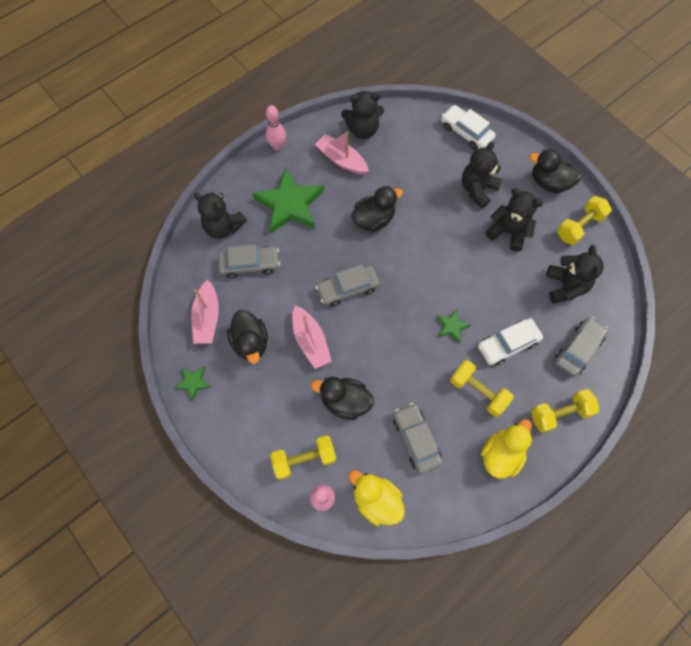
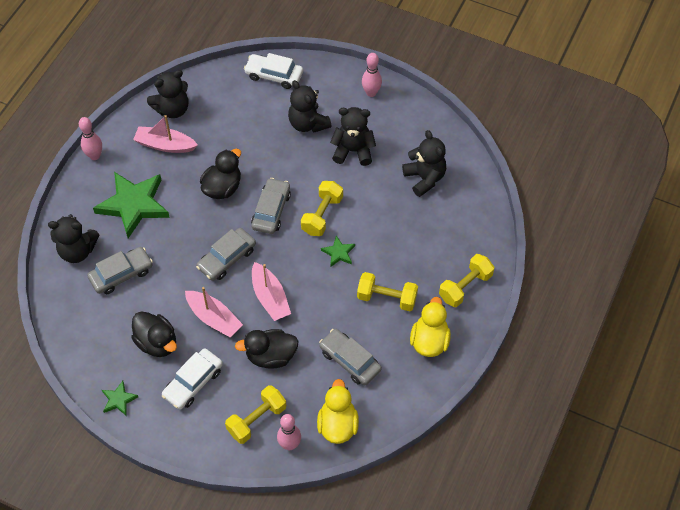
camera: 25 degrees left, 10 degrees down
pink boat [191,279,219,344] -> pink boat moved to [252,262,291,321]
yellow duck [349,470,405,526] -> yellow duck turned 75 degrees clockwise [317,379,359,444]
black teddy bear [462,141,502,209] -> black teddy bear turned 45 degrees counterclockwise [288,80,332,133]
white car [478,318,543,365] -> white car moved to [162,348,223,410]
black duck [529,149,582,193] -> pink bowling pin [362,53,382,97]
grey car [555,317,609,377] -> grey car moved to [251,178,291,234]
yellow dumbbell [557,196,612,245] -> yellow dumbbell moved to [301,181,343,236]

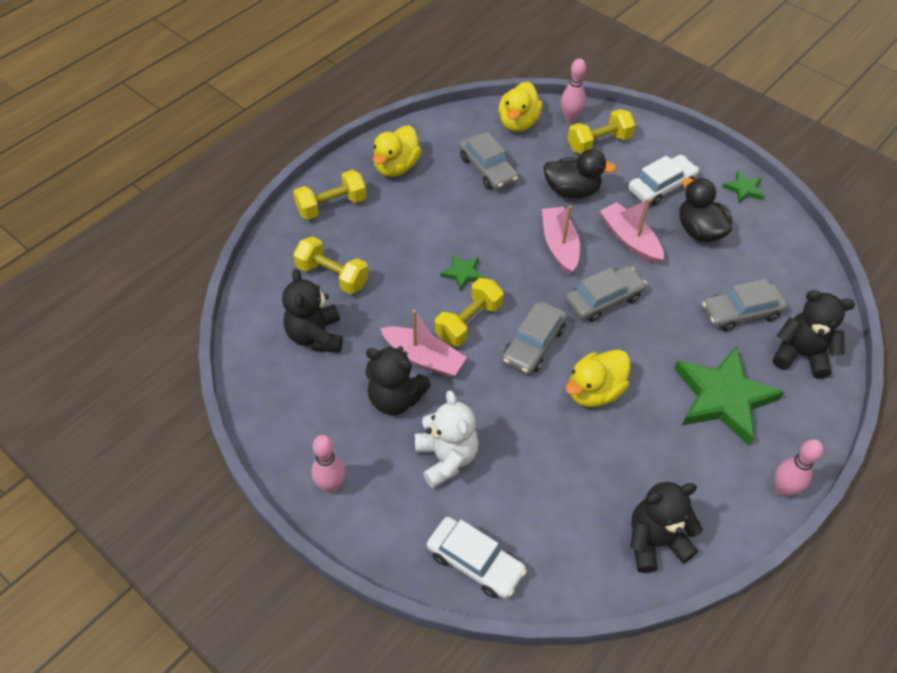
camera: 165 degrees left, 5 degrees down
pink boat [133,115,198,153] -> pink boat moved to [380,309,467,377]
black duck [200,149,241,199] -> yellow duck [566,350,630,407]
black teddy bear [288,80,332,133] -> white teddy bear [415,390,478,489]
yellow dumbbell [357,272,418,311] -> yellow dumbbell moved to [293,236,369,294]

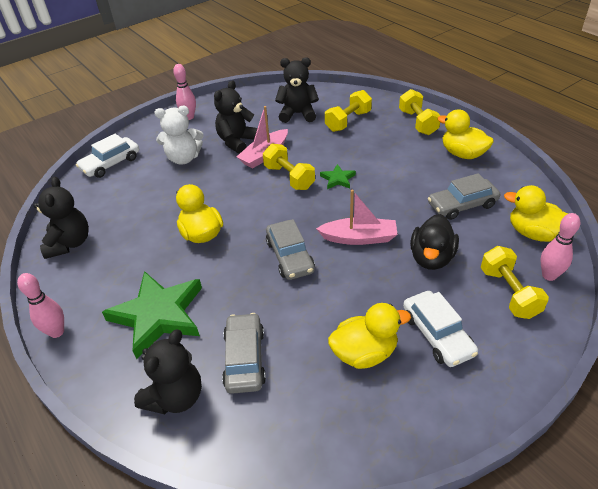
camera: 105 degrees right, 10 degrees down
grey car [502,301,567,375] -> none
pink boat [600,199,664,264] -> none
black duck [680,178,732,242] -> yellow duck [328,303,411,369]
green star [723,171,764,203] -> none

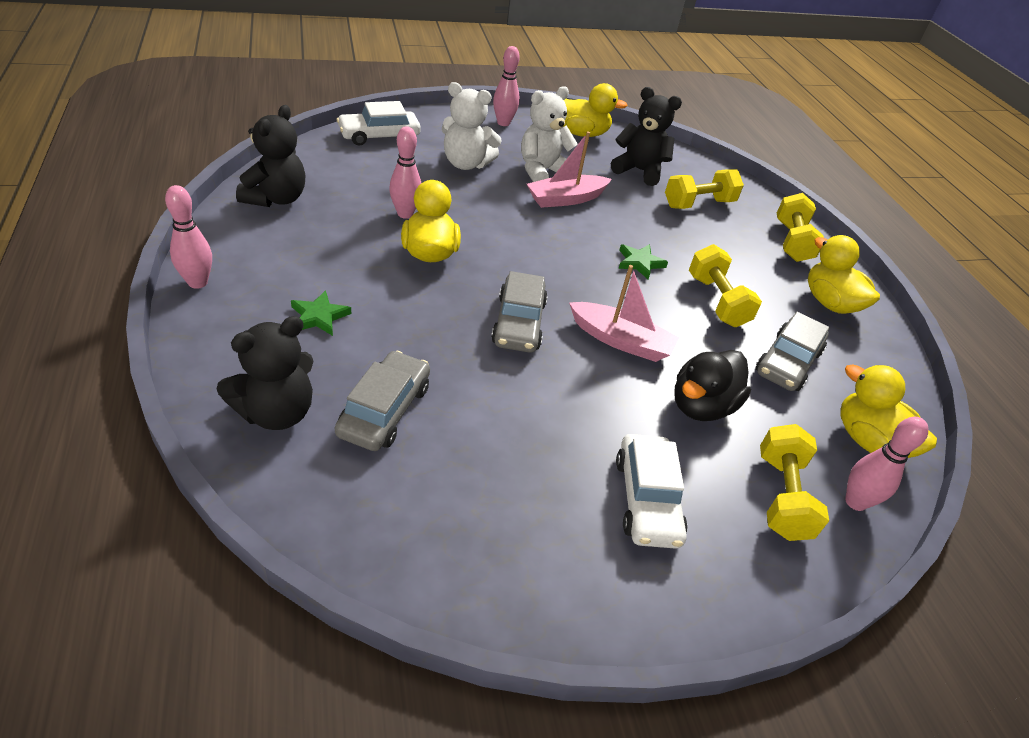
camera: 15 degrees right, 0 degrees up
green star [102,271,202,359] -> green star [291,290,351,336], size x0.45
black teddy bear [214,80,258,154] -> white teddy bear [521,86,578,182]
yellow dumbbell [263,144,315,190] -> yellow dumbbell moved to [689,244,762,327]
yellow duck [328,303,411,369] -> yellow duck moved to [563,83,628,137]
grey car [428,173,500,220] -> grey car turned 60 degrees counterclockwise [755,312,830,391]
none -> pink bowling pin [389,126,421,219]

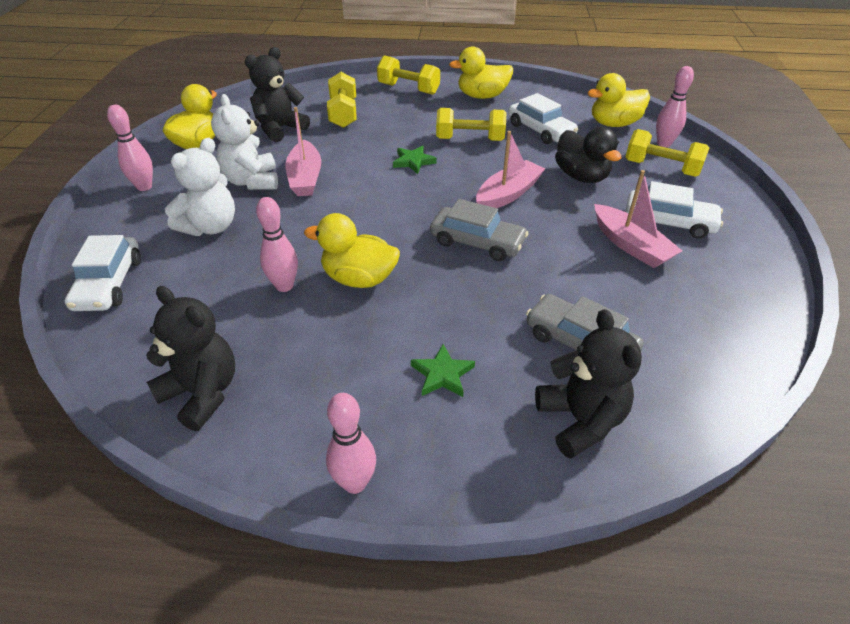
camera: 65 degrees left, 0 degrees up
grey car [755,312,830,391] -> white car [508,93,578,144]
none -> pink boat [594,170,682,268]

